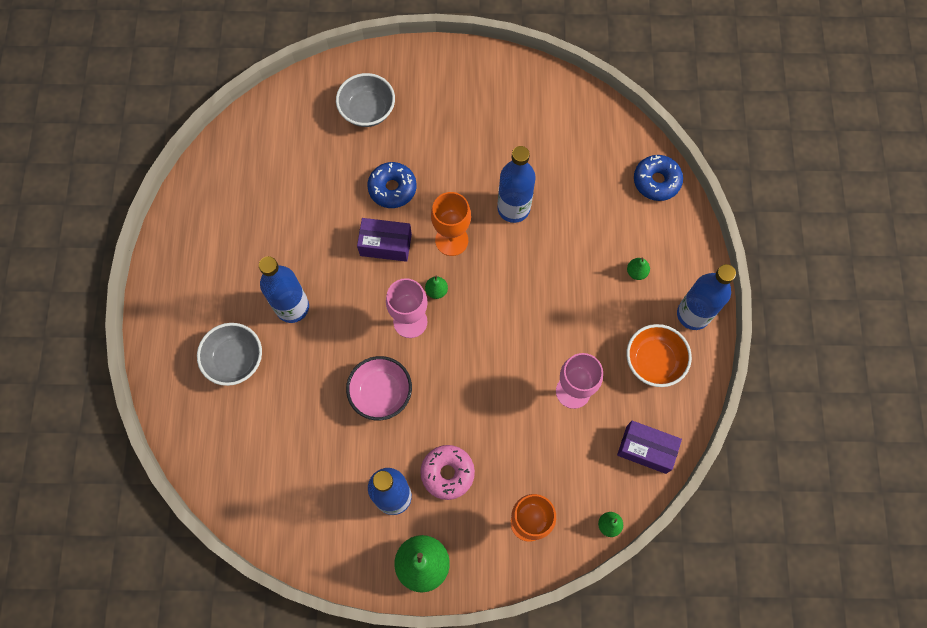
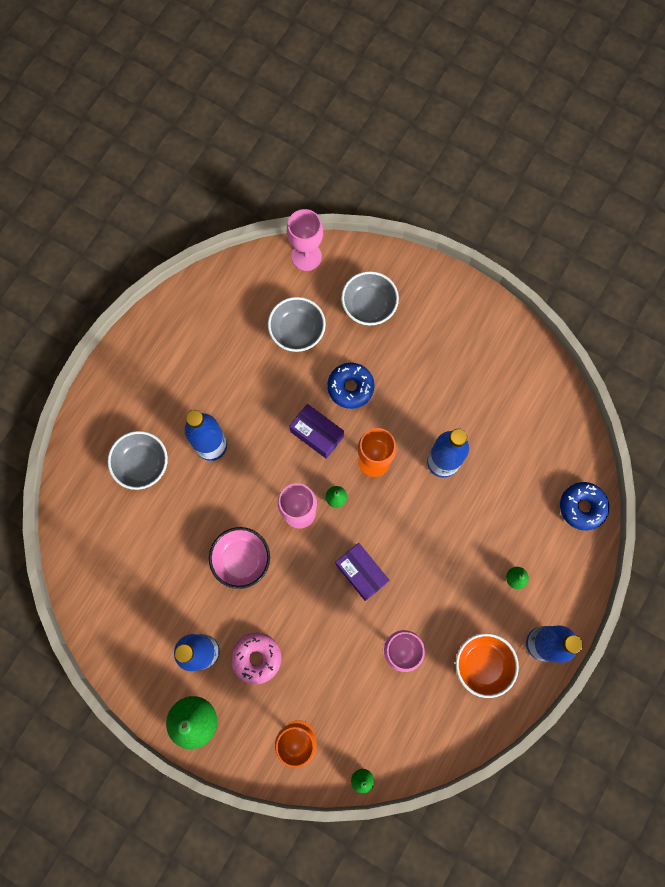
camera: 30 degrees right, 5 degrees up
purple box [617,421,682,474] -> purple box moved to [335,543,390,601]
none -> grey bowl [268,297,326,352]
none -> pink goblet [287,209,323,271]

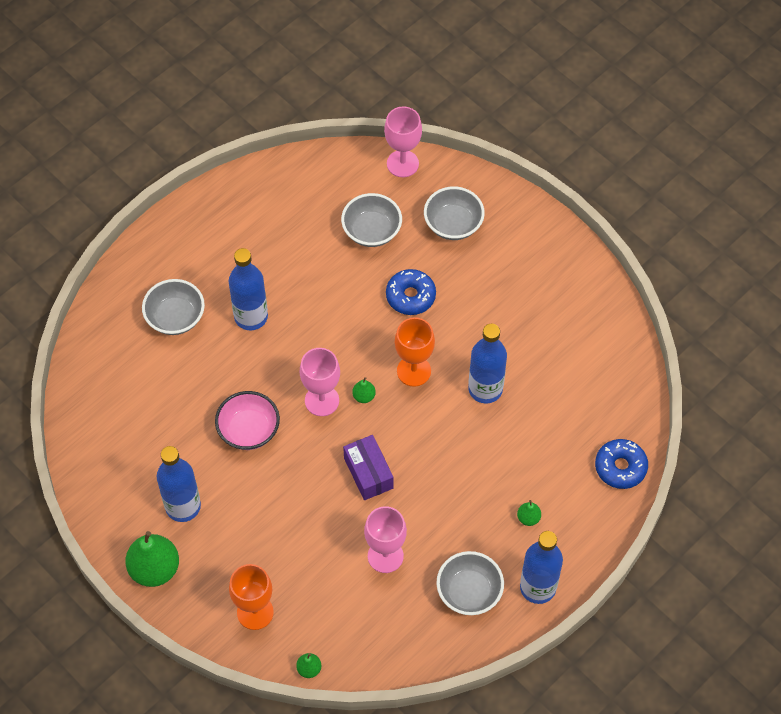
camera: 15 degrees right, 15 degrees down
pink donut [231,632,282,684] -> none
purple box [289,404,344,459] -> none
orange bowl [456,633,519,698] -> grey bowl [436,551,504,615]

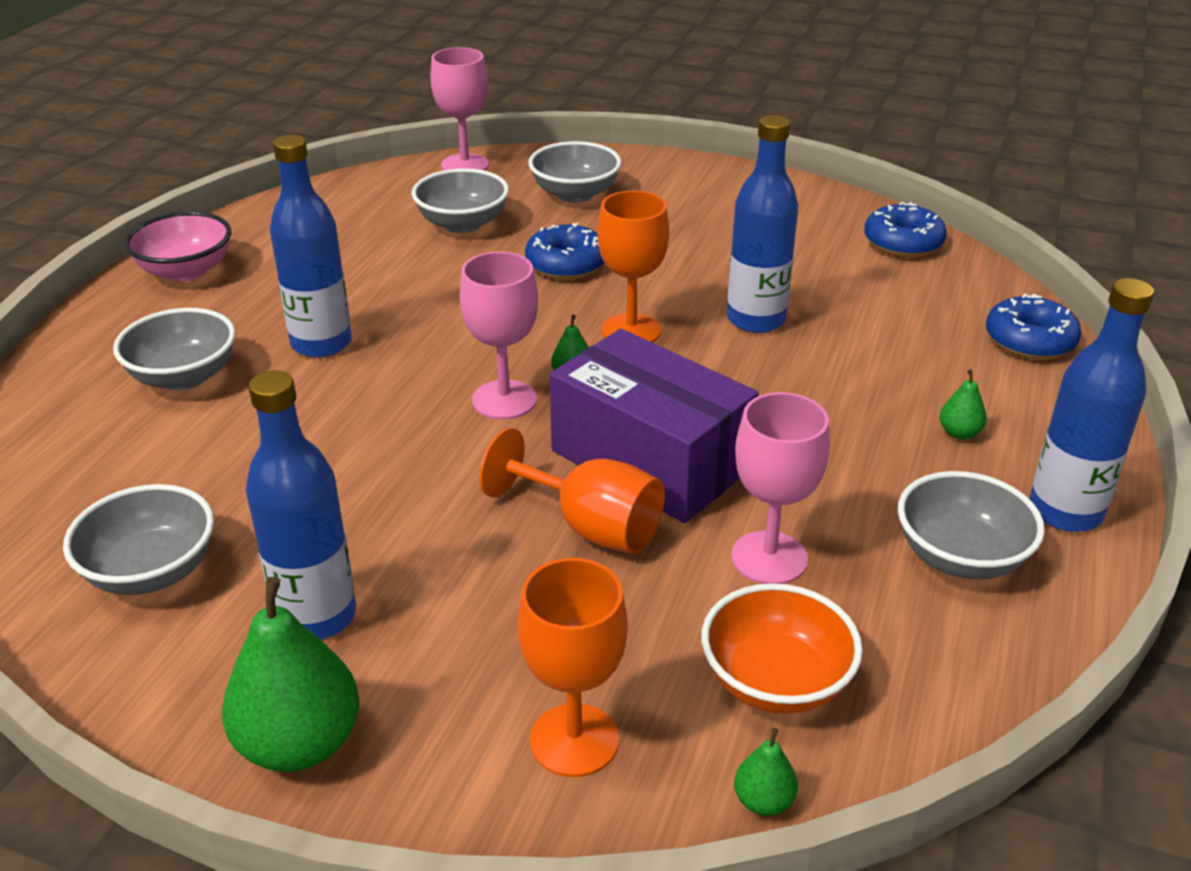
camera: 25 degrees left, 25 degrees down
pink bowl [215,391,280,450] -> pink bowl moved to [124,211,231,282]
purple box [343,435,394,500] -> purple box [550,329,758,523], size x1.72
none -> grey bowl [63,484,214,595]
none -> orange goblet [479,428,665,554]
none -> orange bowl [701,583,863,714]
none -> blue donut [864,202,947,257]

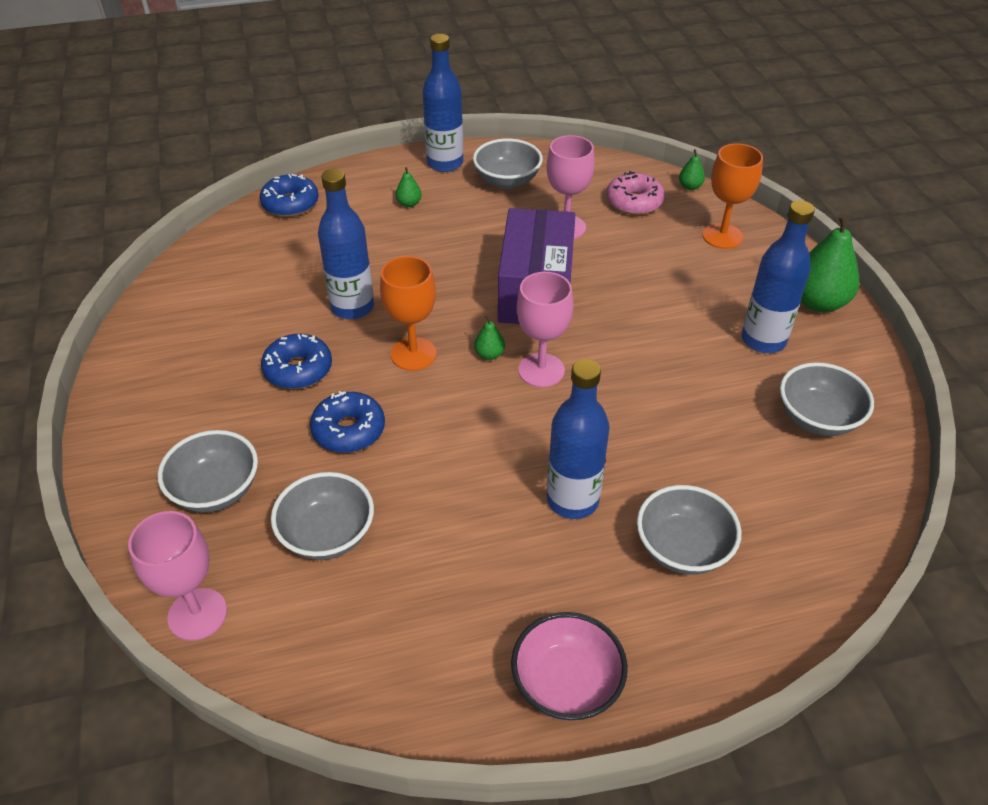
camera: 125 degrees left, 10 degrees up
orange goblet [479,428,665,554] -> none
orange bowl [701,583,863,714] -> pink donut [606,171,665,215]
blue donut [864,202,947,257] -> blue donut moved to [261,334,332,389]

